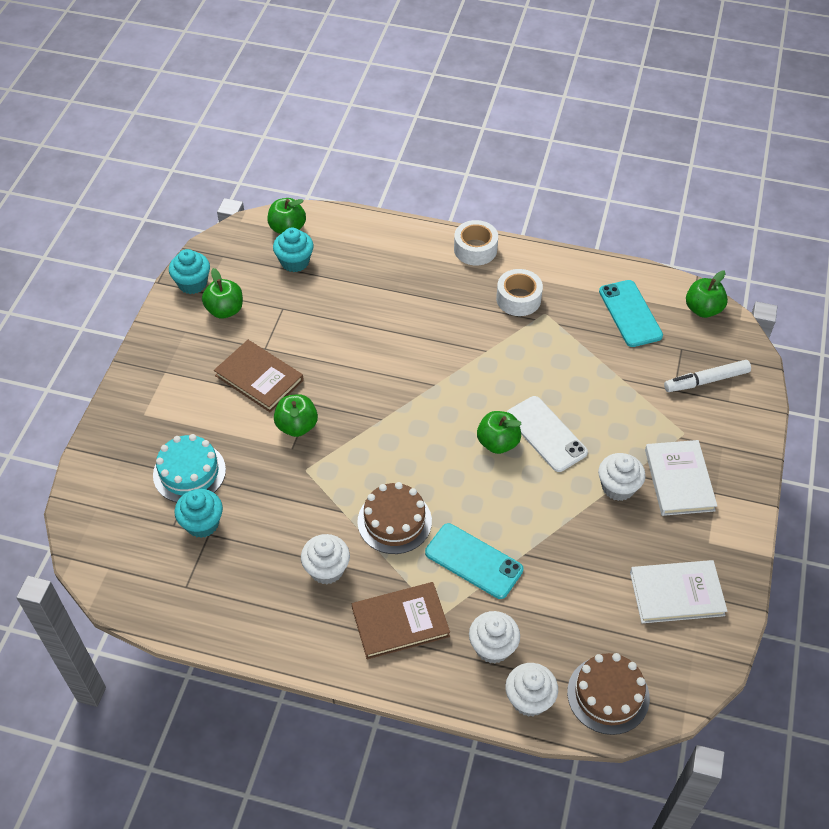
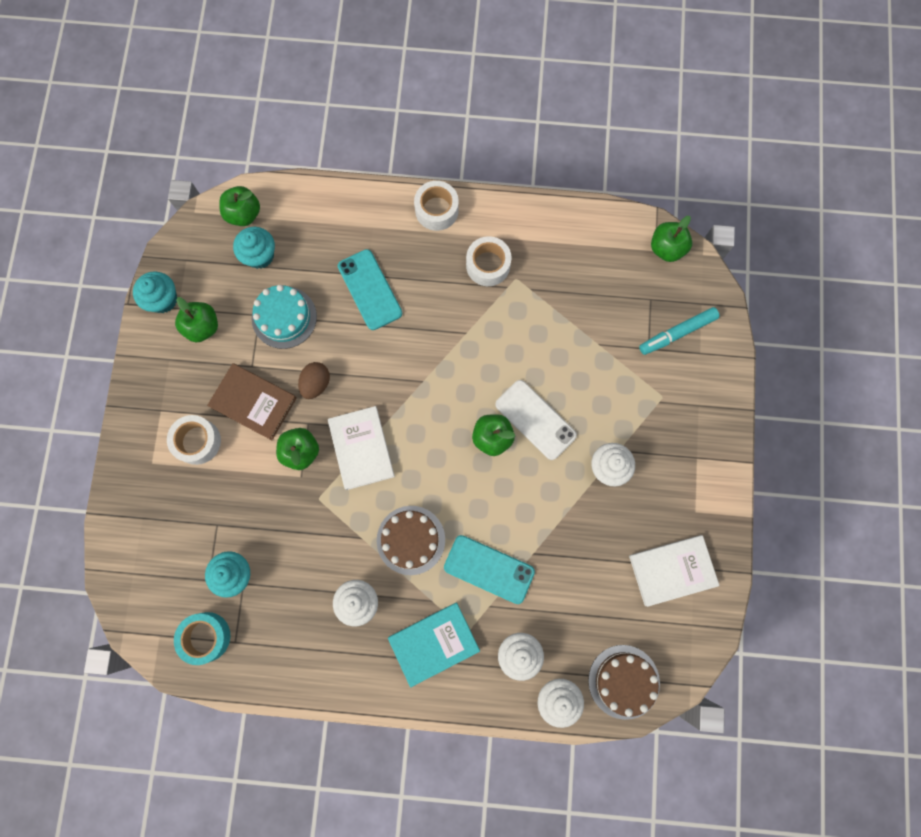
camera: 10 degrees left, 25 degrees up
turquoise cake [153,434,226,502] -> turquoise cake moved to [252,285,317,349]
brown book [352,582,450,660] -> turquoise book [388,603,480,687]
turquoise phone [599,280,663,347] -> turquoise phone moved to [338,249,402,330]
white book [645,440,717,516] -> white book moved to [328,406,395,490]
white marker [664,360,751,392] -> turquoise marker [639,307,720,355]
none -> white tape [167,415,221,465]
none -> turquoise tape [174,612,230,665]
none -> brown egg [298,362,330,399]

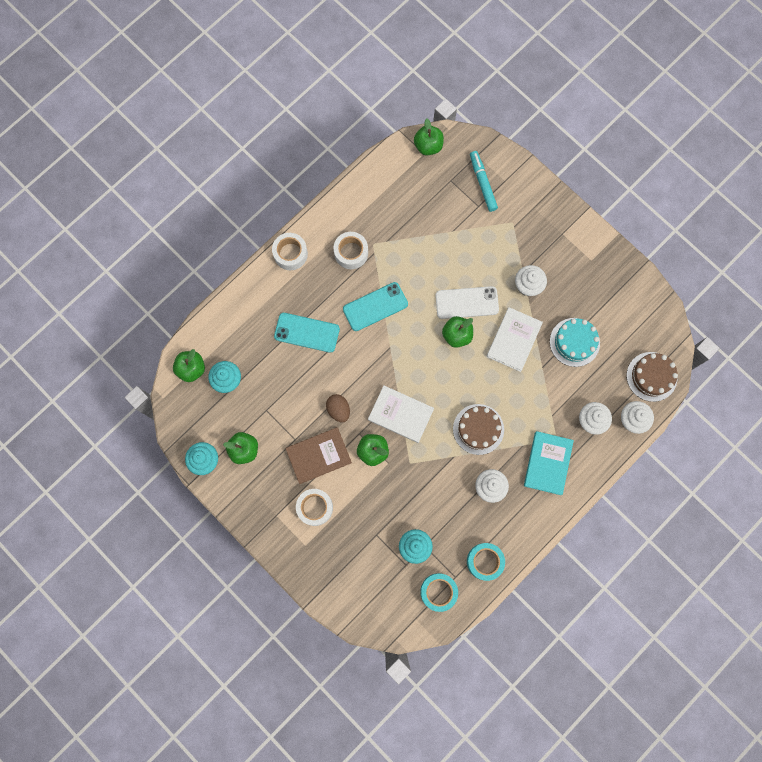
camera: 50 degrees left, 0 degrees up
turquoise cake [252,285,317,349] -> turquoise cake moved to [550,318,600,367]
turquoise phone [444,535,535,604] -> turquoise phone moved to [343,282,408,331]
white book [629,535,720,607] -> white book moved to [487,307,543,372]
turquoise marker [639,307,720,355] -> turquoise marker turned 150 degrees clockwise [470,151,498,212]
none -> turquoise tape [467,543,505,581]

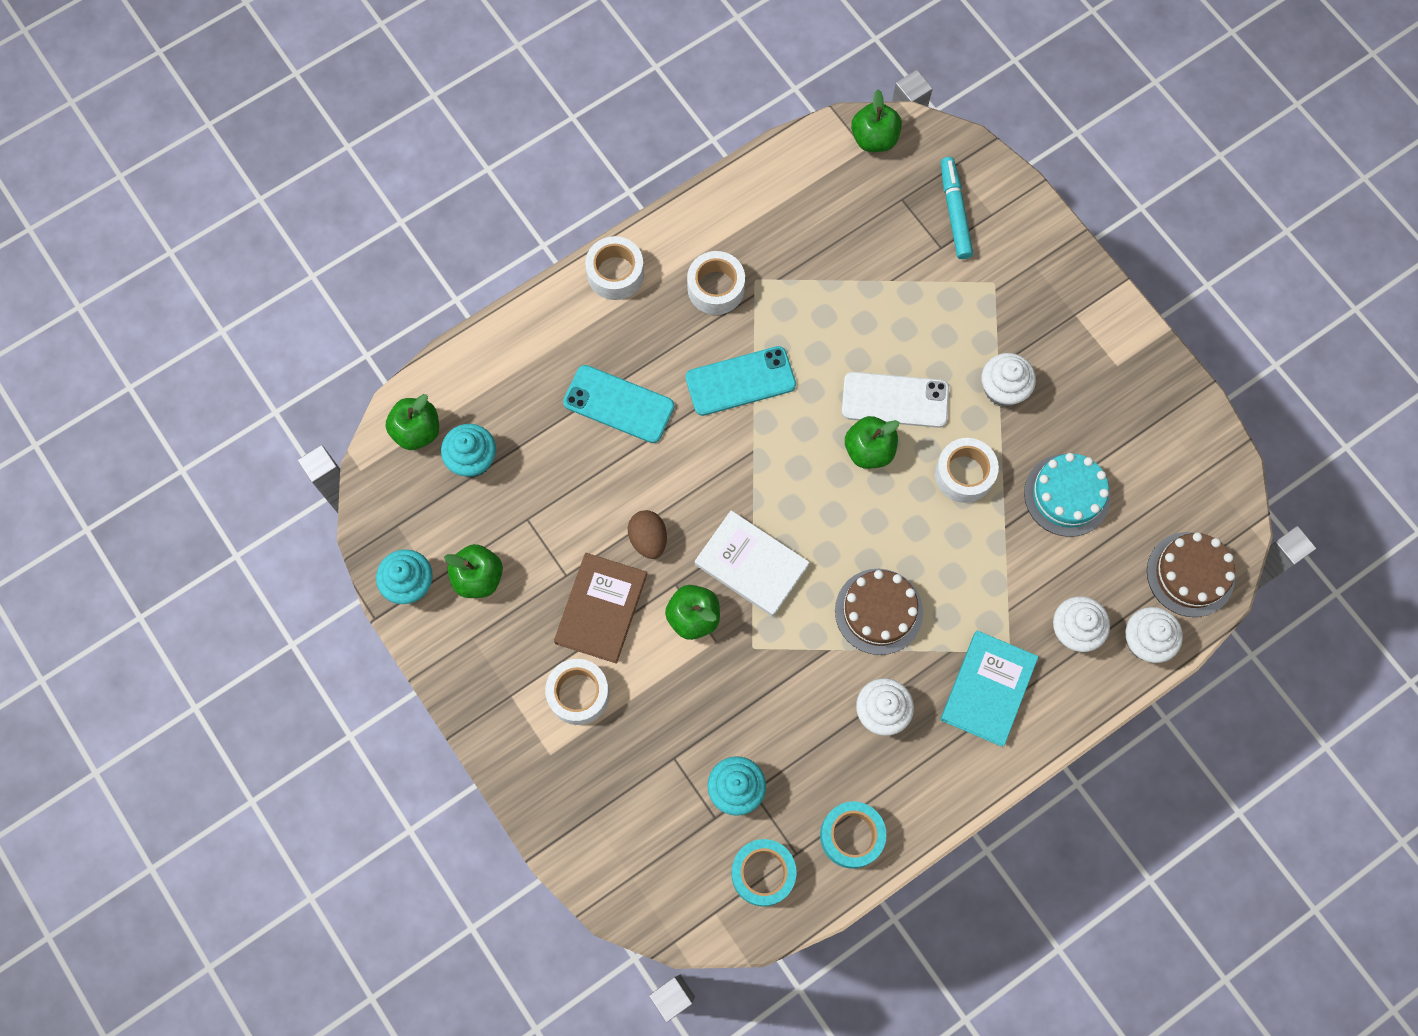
camera: 10 degrees right, 5 degrees down
brown book [285,427,352,484] -> brown book turned 60 degrees counterclockwise [554,553,647,664]
white book [487,307,543,372] -> white tape [935,438,999,503]

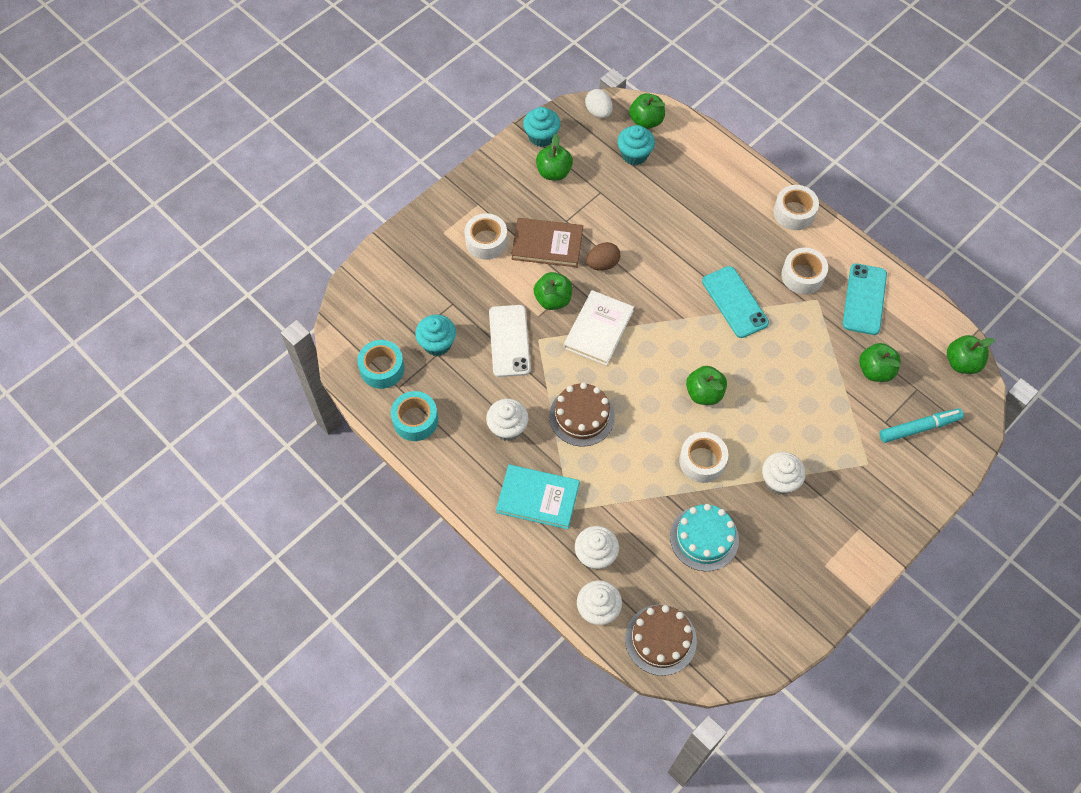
camera: 80 degrees right, 10 degrees down
turquoise phone [563,365,675,443] -> turquoise phone moved to [843,263,887,335]
white phone [842,372,949,428] -> white phone moved to [489,305,531,377]
none -> white egg [585,89,613,118]
none -> green apple [859,343,901,382]

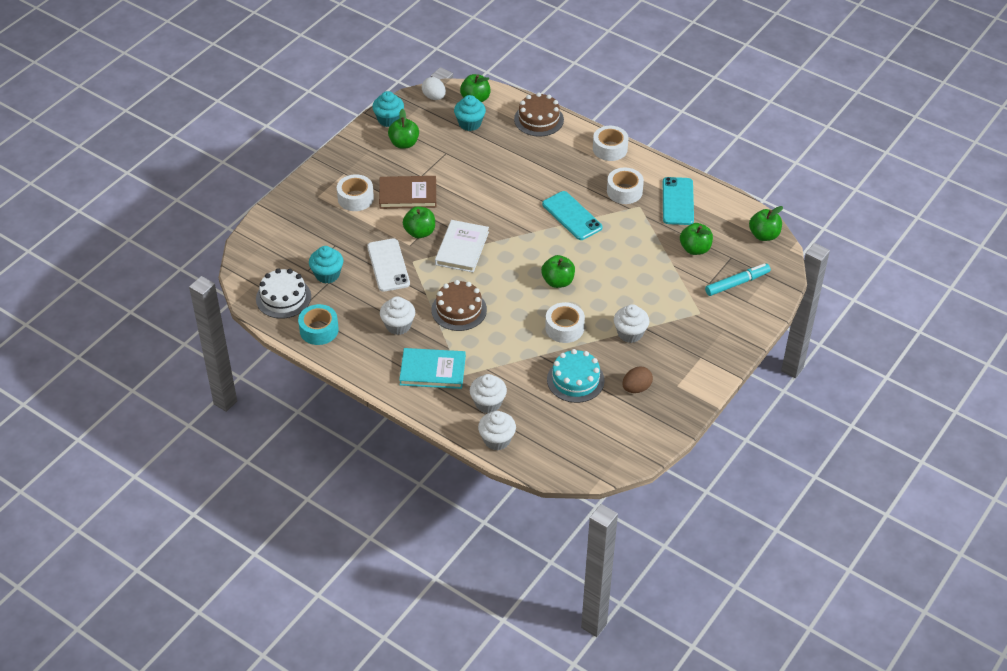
camera: 10 degrees left, 15 degrees down
turquoise tape [357,340,405,389] -> white cake [256,268,311,319]
brown egg [586,242,620,271] -> brown egg moved to [622,367,653,393]
brown cake [625,605,697,676] -> brown cake moved to [514,92,564,137]

